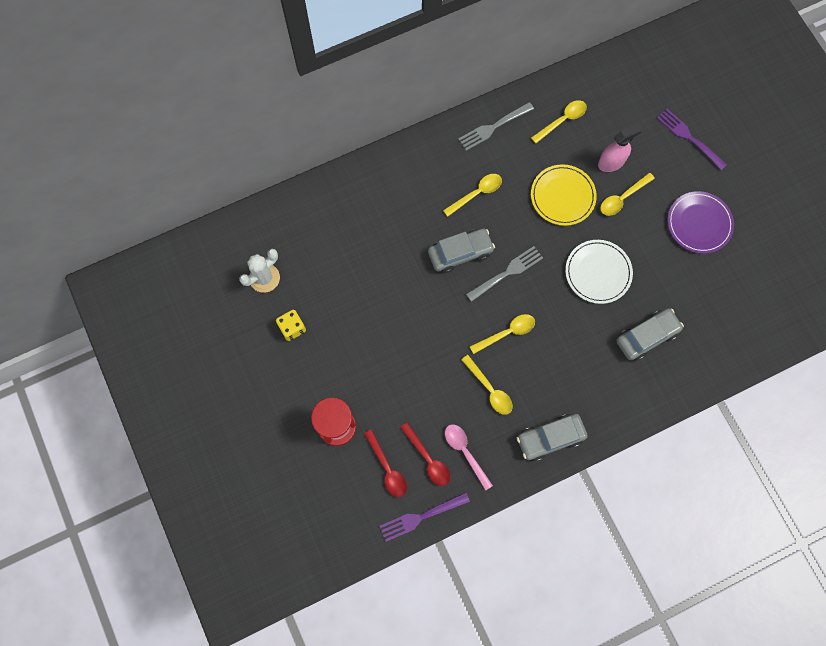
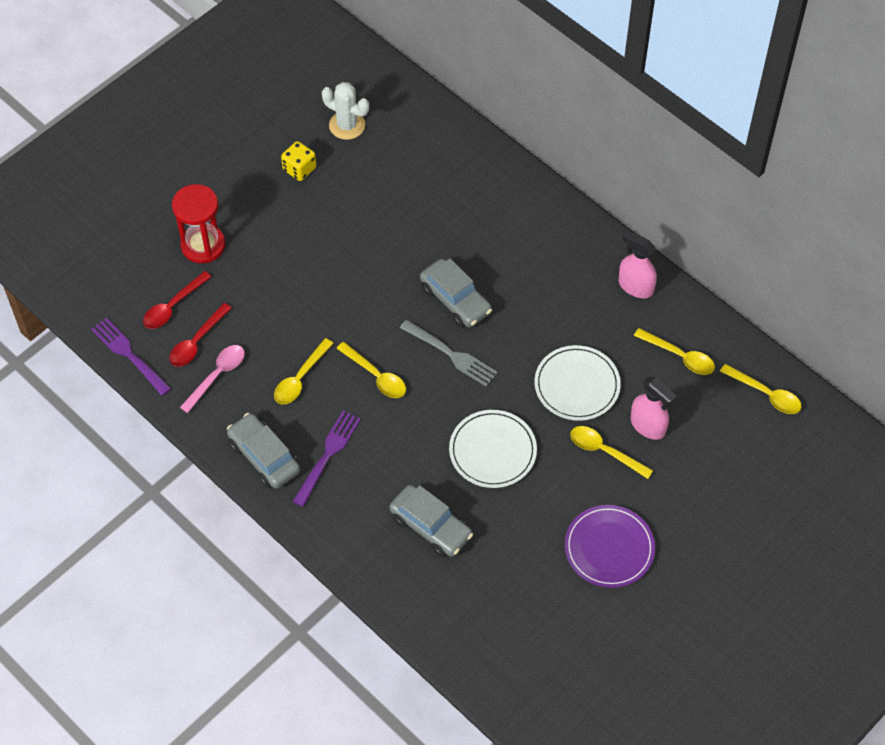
camera: 70 degrees right, 15 degrees down
yellow spoon [443,174,502,217] -> yellow spoon moved to [720,364,802,414]
grey fork [458,102,534,151] -> pink spray bottle [618,230,657,298]
yellow plate [531,164,597,226] -> white plate [534,345,621,421]
purple fork [657,109,727,170] -> purple fork moved to [292,411,361,507]

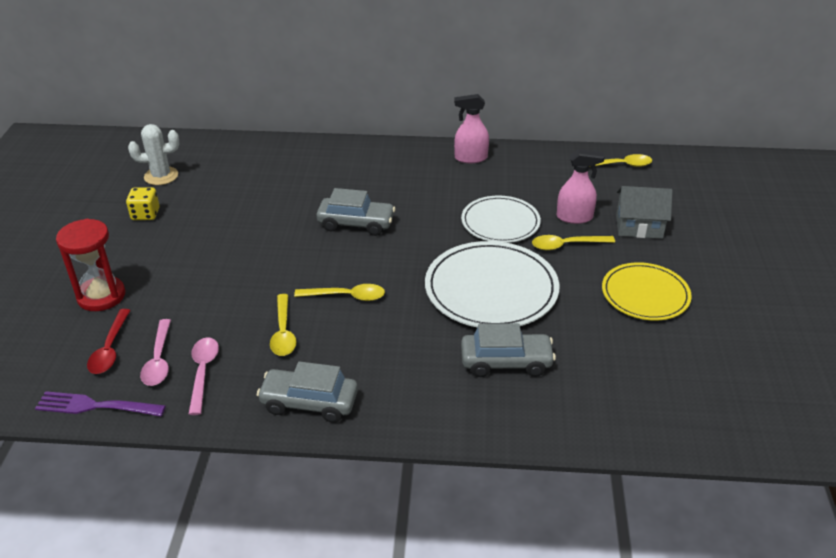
camera: 40 degrees left, 20 degrees down
red spoon [169,303,232,367] -> pink spoon [140,319,171,386]
purple fork [292,411,361,507] -> none
grey fork [400,320,498,387] -> none
white plate [449,410,537,488] -> white plate [425,241,559,328], size x1.54
purple plate [565,505,655,588] -> yellow plate [602,262,692,320]
yellow spoon [634,328,715,375] -> none
none -> grey house [616,186,673,239]

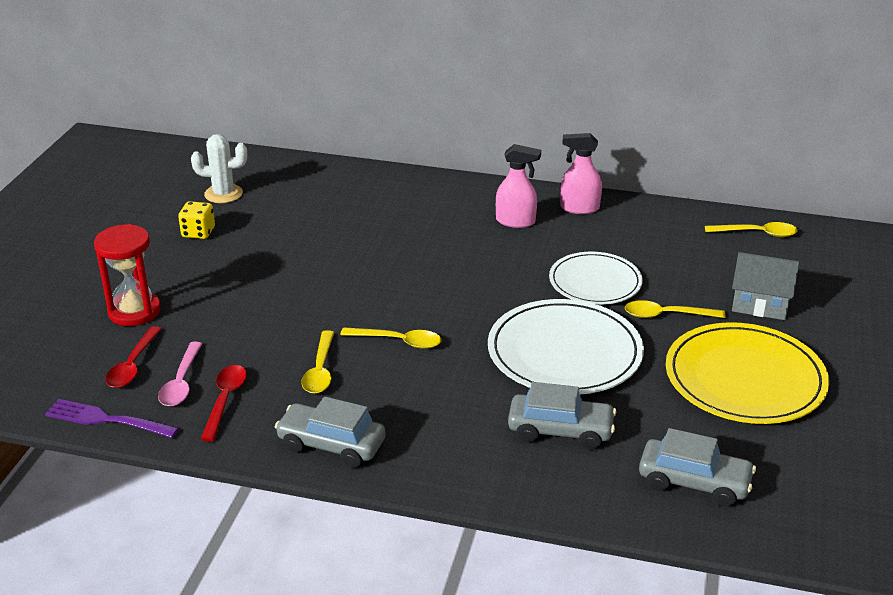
camera: 10 degrees right, 5 degrees down
pink spoon [189,337,219,415] -> red spoon [201,365,247,442]
grey car [316,188,396,236] -> grey car moved to [639,428,756,507]
pink spray bottle [557,149,605,224] -> pink spray bottle moved to [496,144,541,228]
yellow plate [602,262,692,320] -> yellow plate [666,322,829,424], size x1.54

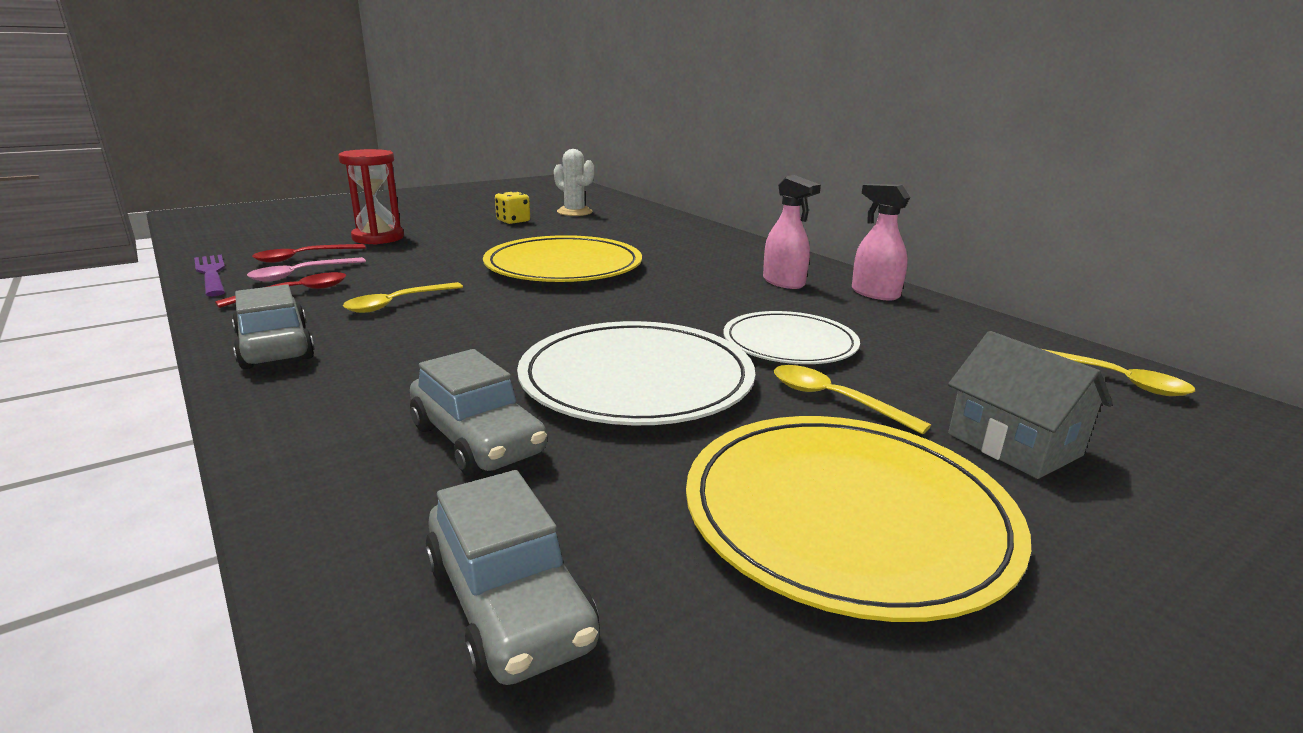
camera: 40 degrees right, 10 degrees down
yellow spoon [340,327,441,349] -> none
none -> yellow plate [483,235,642,282]

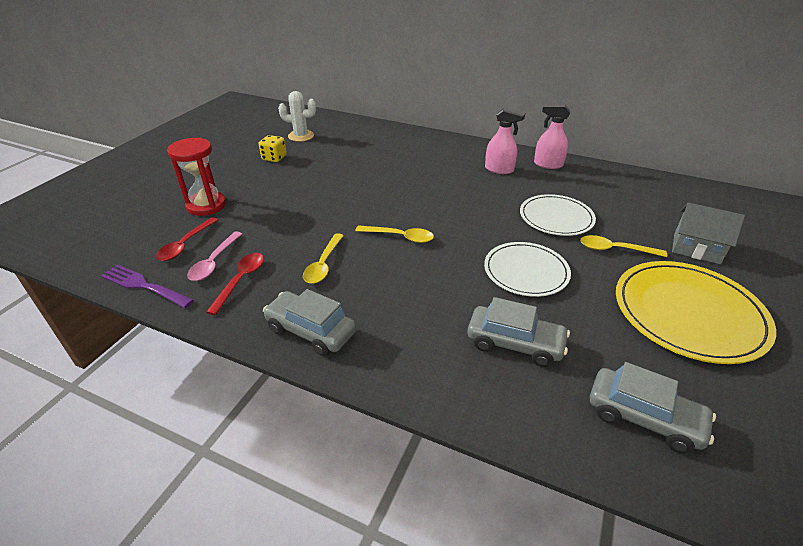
camera: 30 degrees left, 15 degrees up
yellow plate [483,235,642,282] -> none
white plate [517,321,755,426] -> white plate [484,242,571,297], size x0.65
yellow spoon [1043,349,1195,396] -> yellow spoon moved to [355,225,434,243]

